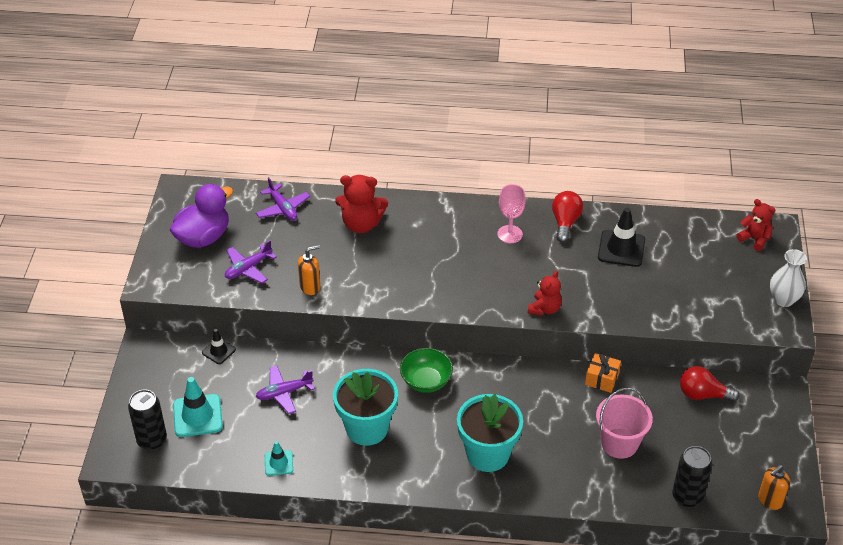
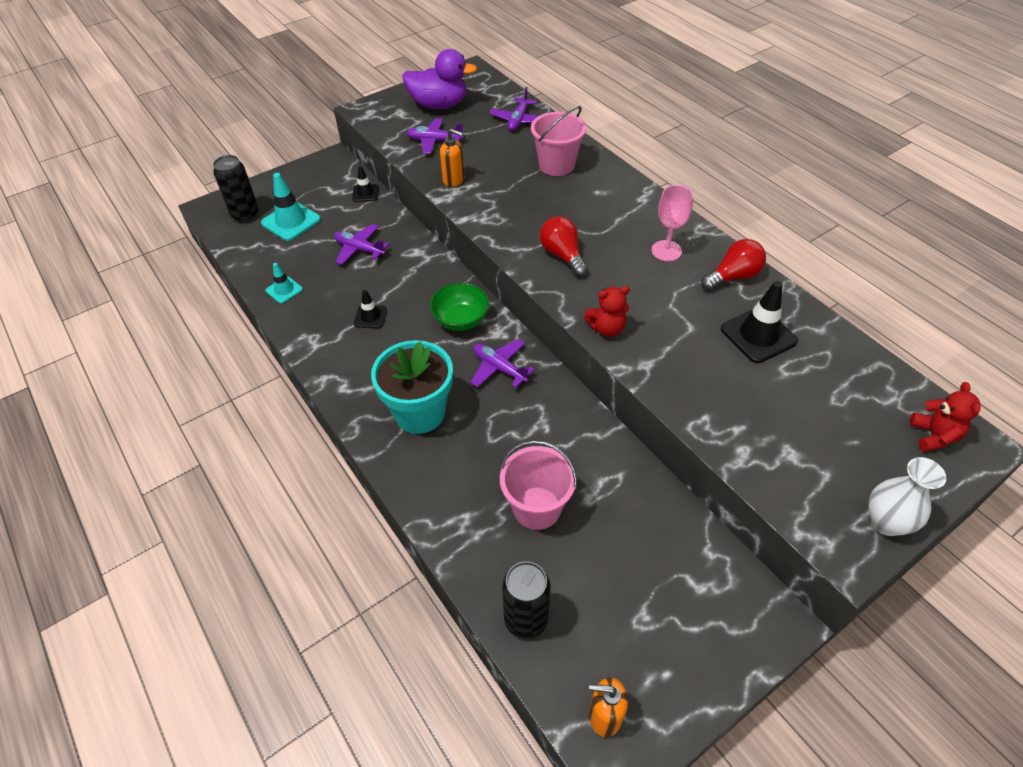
camera: 50 degrees right, 5 degrees up
turquoise flower pot [333,369,398,446] -> black traffic cone [354,290,387,328]
red teddy bear [335,175,388,233] -> pink bucket [531,106,586,176]
orange gift [585,353,621,393] -> none
red light bulb [680,366,739,402] -> red light bulb moved to [540,216,588,276]
none -> purple plane [470,339,535,388]

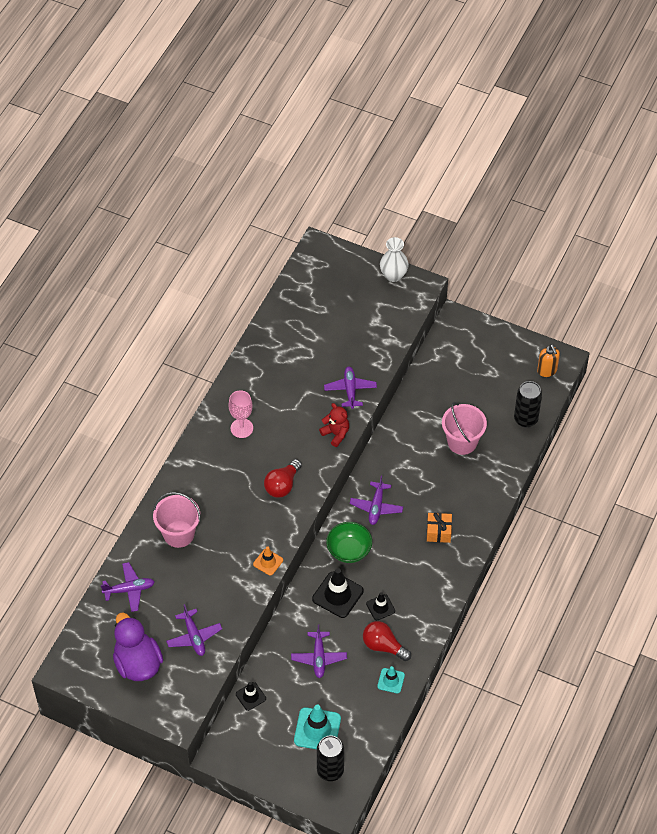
camera: 120 degrees left, 5 degrees up
turquoise flower pot [371,340,453,434] -> orange gift [427,513,452,543]
orange soap dispenser [440,128,464,187] -> none
red light bulb [701,239,766,291] -> red light bulb moved to [363,621,411,661]
black traffic cone [721,281,798,363] -> black traffic cone moved to [312,568,364,618]
red teddy bear [910,382,981,452] -> none
none -> orange traffic cone [253,546,283,576]
none -> purple plane [324,367,377,409]

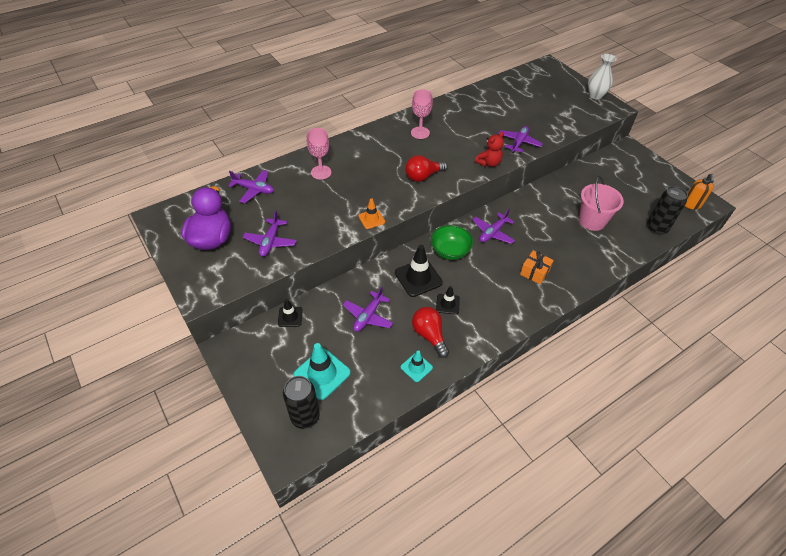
camera: 30 degrees right, 5 degrees down
pink bucket [153,492,200,548] -> pink goblet [306,128,332,180]
red teddy bear [319,403,349,447] -> red teddy bear turned 60 degrees clockwise [475,132,504,167]

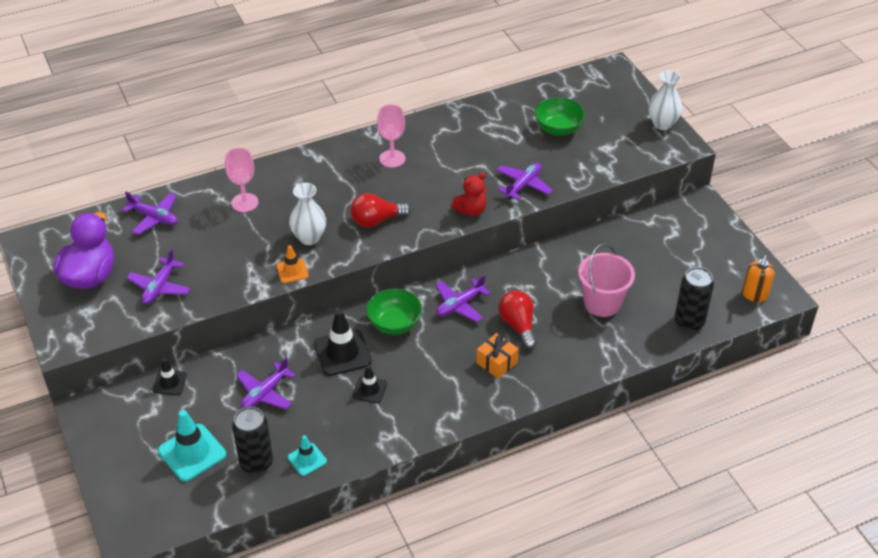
camera: 10 degrees right, 5 degrees down
black can [283,376,320,429] -> black can moved to [232,407,273,474]
red light bulb [412,307,449,358] -> red light bulb moved to [499,290,537,349]
none -> white vase [289,183,326,245]
none -> green bowl [535,97,585,136]

